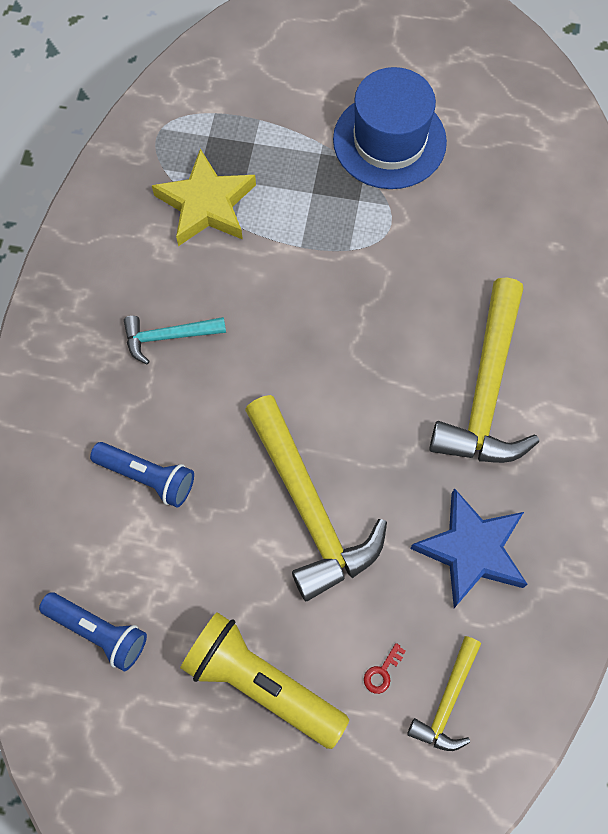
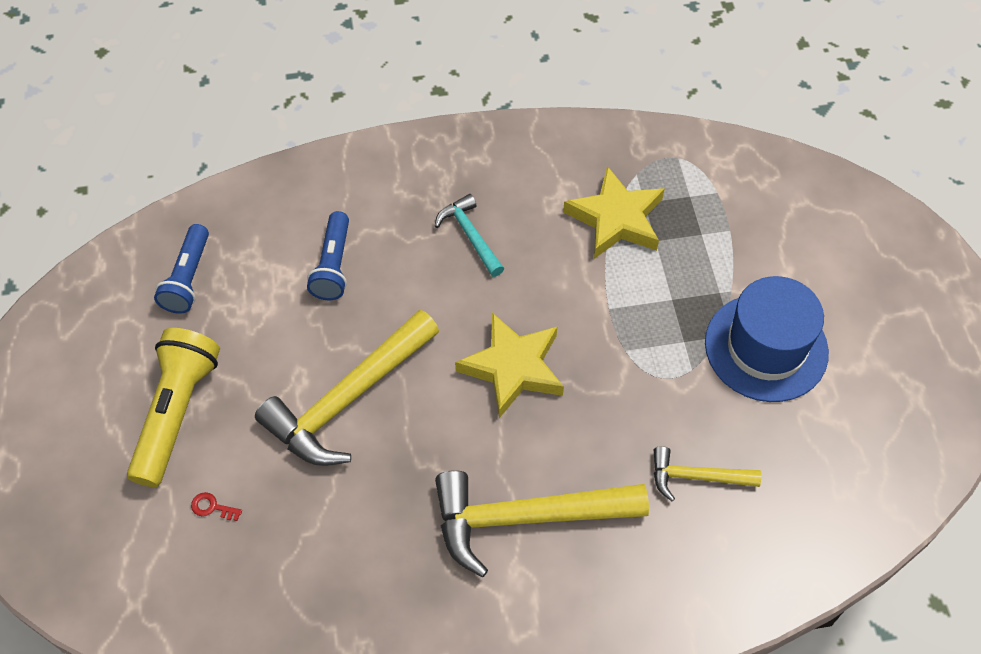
camera: 70 degrees right, 10 degrees down
yellow hammer [407,636,481,751] -> yellow hammer moved to [654,446,761,501]
blue star [410,488,528,608] -> none
none -> yellow star [455,313,564,418]

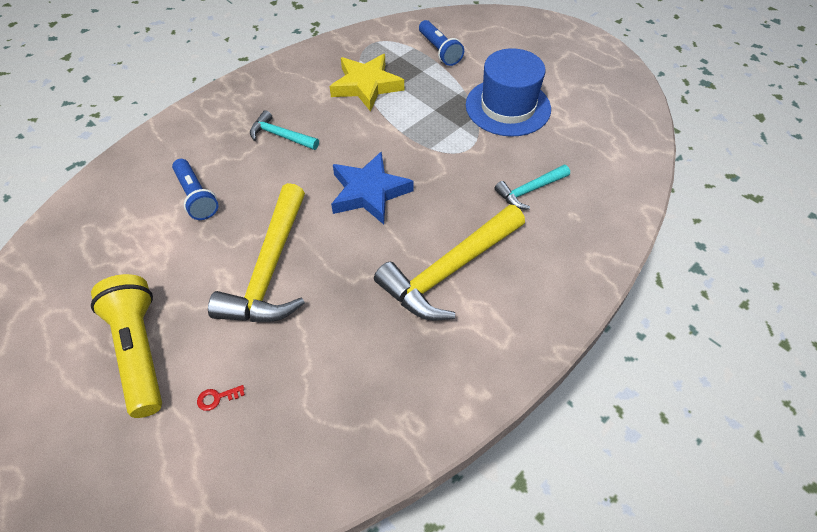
camera: 35 degrees left, 5 degrees down
blue flashlight [154,224,209,314] -> blue flashlight moved to [419,20,464,66]
yellow star [455,313,564,418] -> blue star [331,151,414,225]
yellow hammer [654,446,761,501] -> turquoise hammer [494,165,570,210]

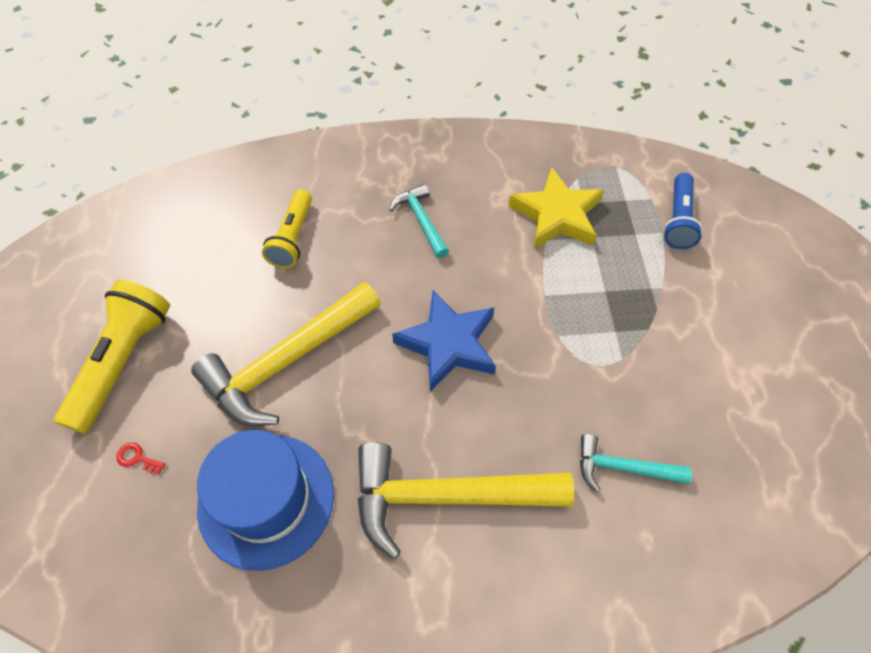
camera: 40 degrees right, 5 degrees up
blue flashlight [172,159,218,220] -> yellow flashlight [262,189,312,269]
blue hat [466,48,551,137] -> blue hat moved to [197,430,334,571]

